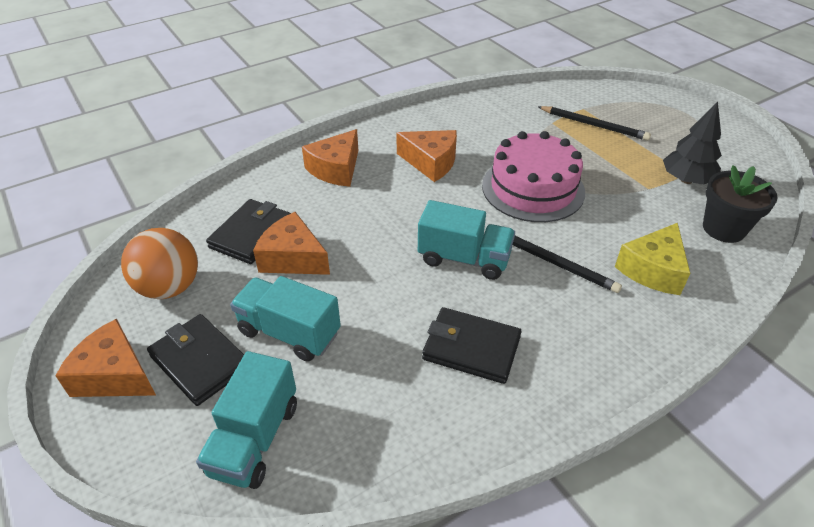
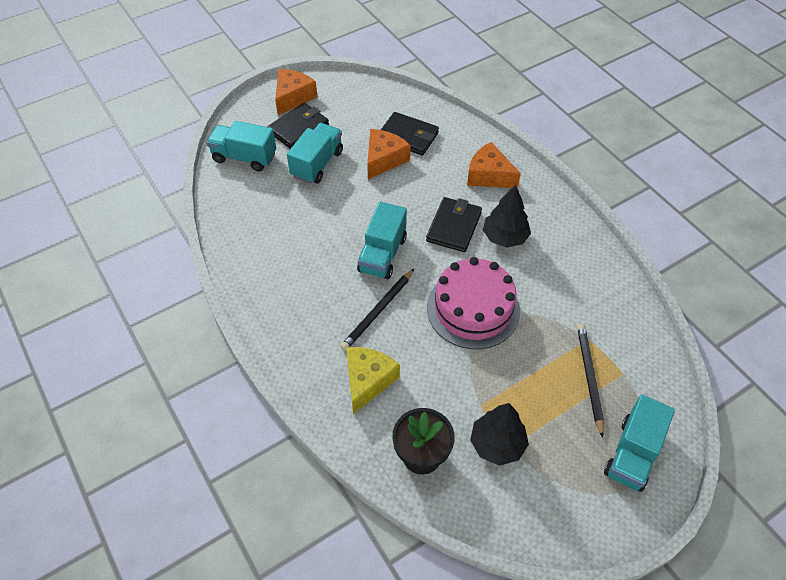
camera: 90 degrees right, 10 degrees up
orange ball [121,228,198,299] -> none
orange cheese [396,130,457,182] -> black tree [483,184,531,248]
black wallet [422,307,521,384] -> black wallet moved to [426,197,482,252]
black pencil [538,106,651,141] -> black pencil turned 150 degrees clockwise [577,324,604,438]
yellow cheese [615,223,690,295] -> yellow cheese turned 75 degrees clockwise [346,347,400,414]
none -> turquoise truck [604,395,675,492]

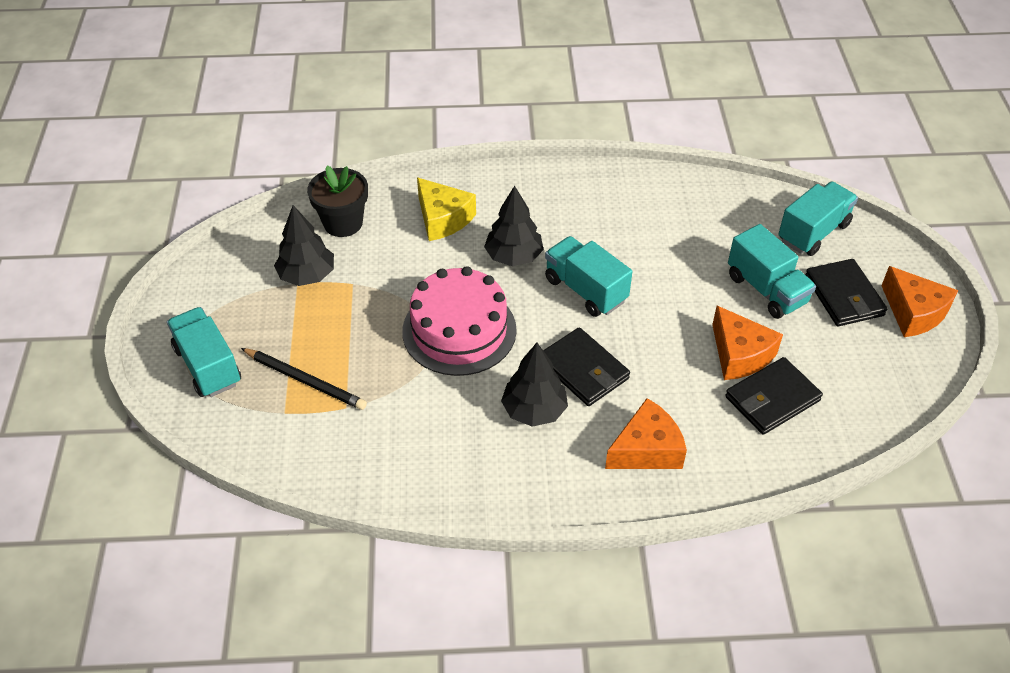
camera: 120 degrees right, 5 degrees down
black pencil [340,269,414,351] -> black tree [484,186,544,266]

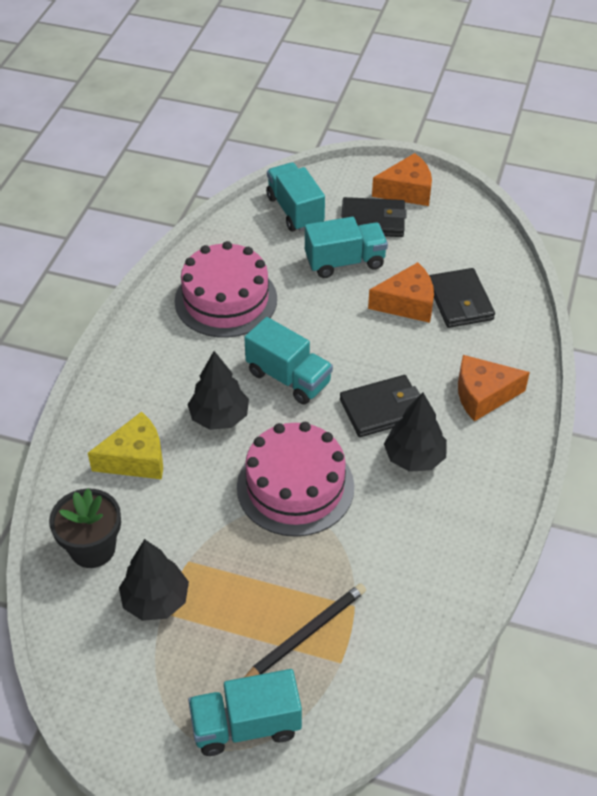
camera: 70 degrees left, 0 degrees up
turquoise truck [545,236,633,317] -> turquoise truck turned 120 degrees counterclockwise [244,317,333,405]
orange cheese [605,398,687,469] -> orange cheese turned 90 degrees counterclockwise [458,355,530,422]
none -> pink cake [175,241,277,338]

